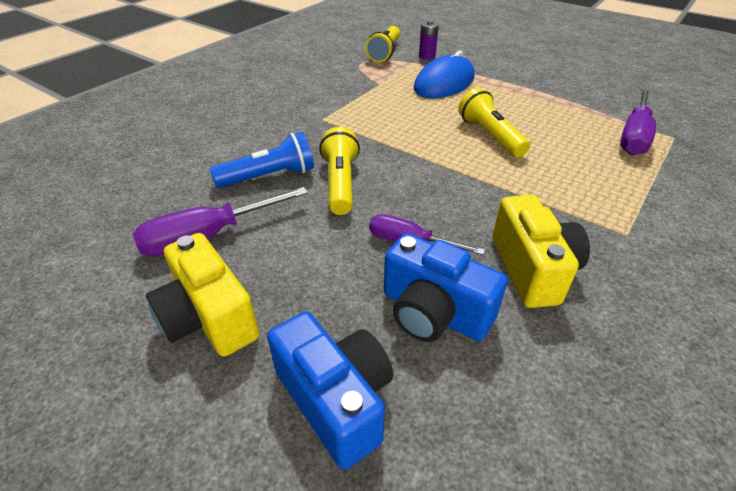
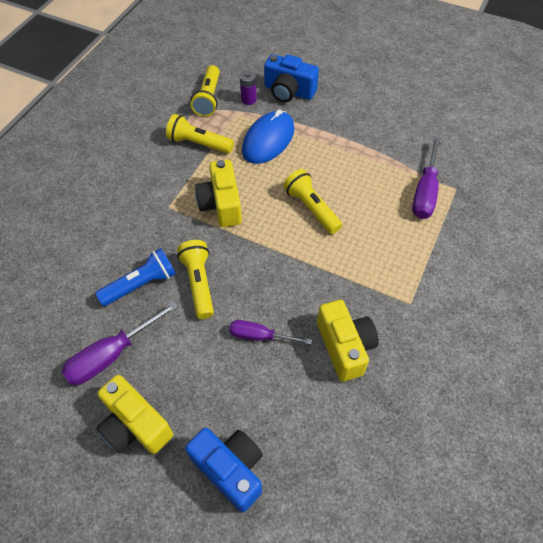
camera: 10 degrees left, 15 degrees up
blue camera [384,233,507,342] -> blue camera moved to [264,54,319,102]
none -> yellow flashlight [166,114,234,154]
none -> yellow camera [195,160,242,227]

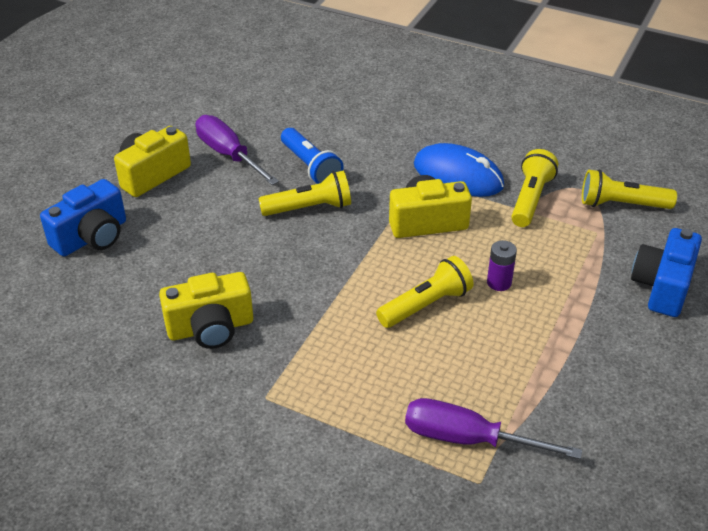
camera: 90 degrees right, 15 degrees down
purple screwdriver [229,320,312,345] -> none
purple battery [240,71,257,105] -> purple battery moved to [487,240,517,291]
blue mouse [242,109,295,164] -> blue mouse moved to [414,143,504,197]

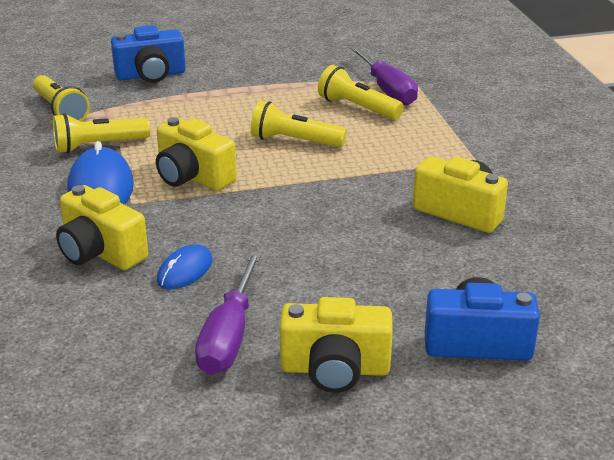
camera: 130 degrees left, 10 degrees down
yellow flashlight [258,171,351,216] -> yellow flashlight moved to [318,65,404,120]
blue flashlight [281,128,344,184] -> blue mouse [157,244,213,290]
purple battery [487,240,517,291] -> none
none -> yellow camera [56,185,148,270]

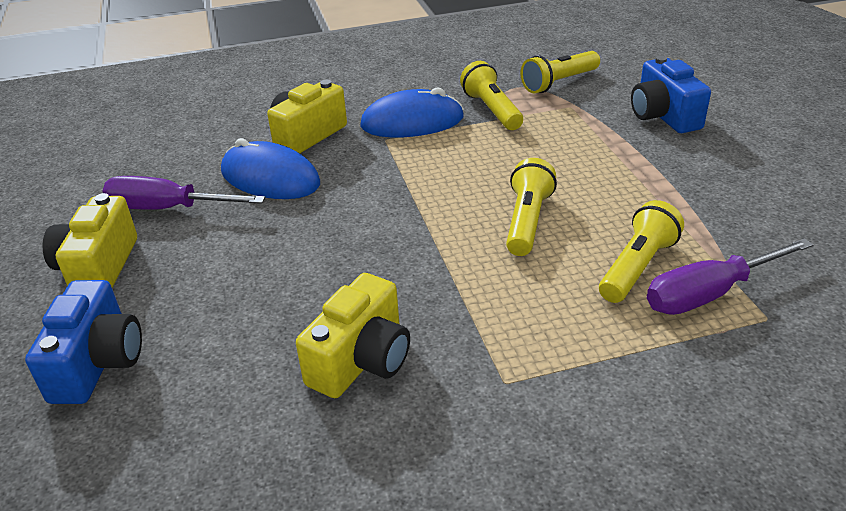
camera: 90 degrees right, 5 degrees up
yellow camera [156,117,237,191] -> none
blue mouse [157,244,213,290] -> blue mouse [221,138,320,199], size x1.76

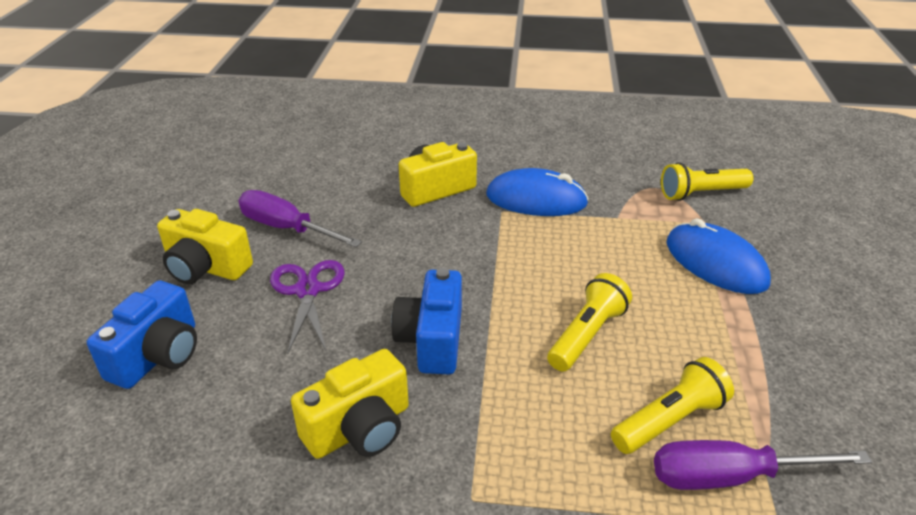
camera: 20 degrees right, 0 degrees up
yellow camera [43,193,137,288] -> yellow camera turned 90 degrees counterclockwise [157,209,253,284]
blue mouse [221,138,320,199] -> blue mouse moved to [667,218,771,294]
yellow flashlight [460,61,523,130] -> none
blue camera [631,56,711,133] -> blue camera moved to [391,268,462,375]
none -> purple scissors [270,260,345,355]

